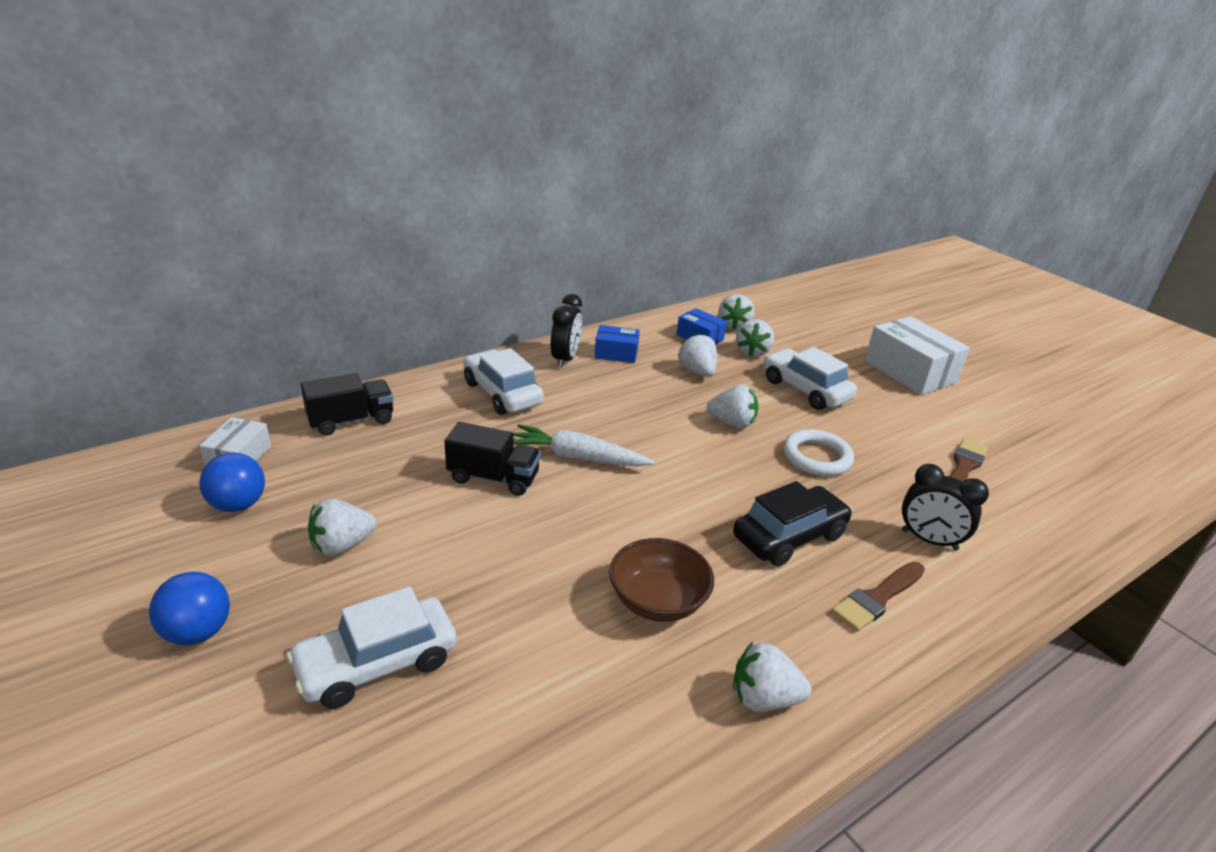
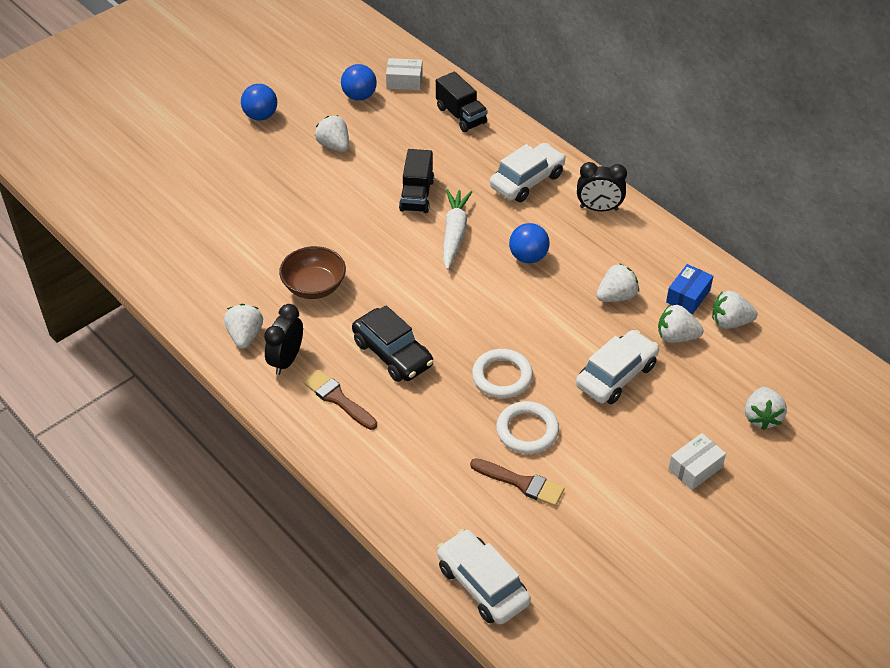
camera: 85 degrees right, 15 degrees up
white car [286,586,457,709] -> white car moved to [437,529,531,625]
blue box [594,325,640,363] -> none
white strawberry [707,385,758,428] -> white strawberry moved to [745,387,787,430]
white box [864,316,970,395] -> white box [668,433,726,490], size x0.55
black clock [902,464,989,551] -> black clock moved to [264,304,303,375]
none -> white ring [496,401,559,454]
none -> blue ball [509,223,550,263]

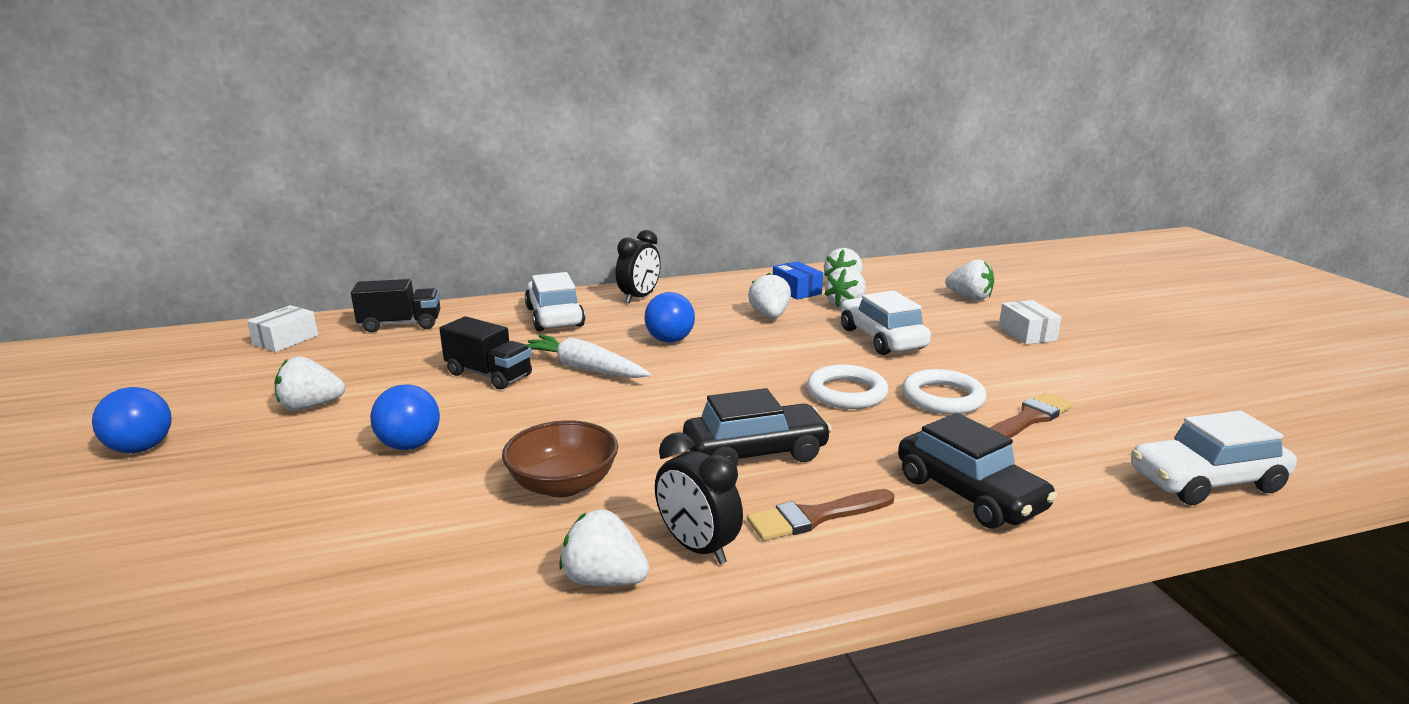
camera: 65 degrees left, 25 degrees down
blue ball [341,64,377,101] -> blue ball moved to [370,384,440,450]
none -> black car [898,413,1058,529]

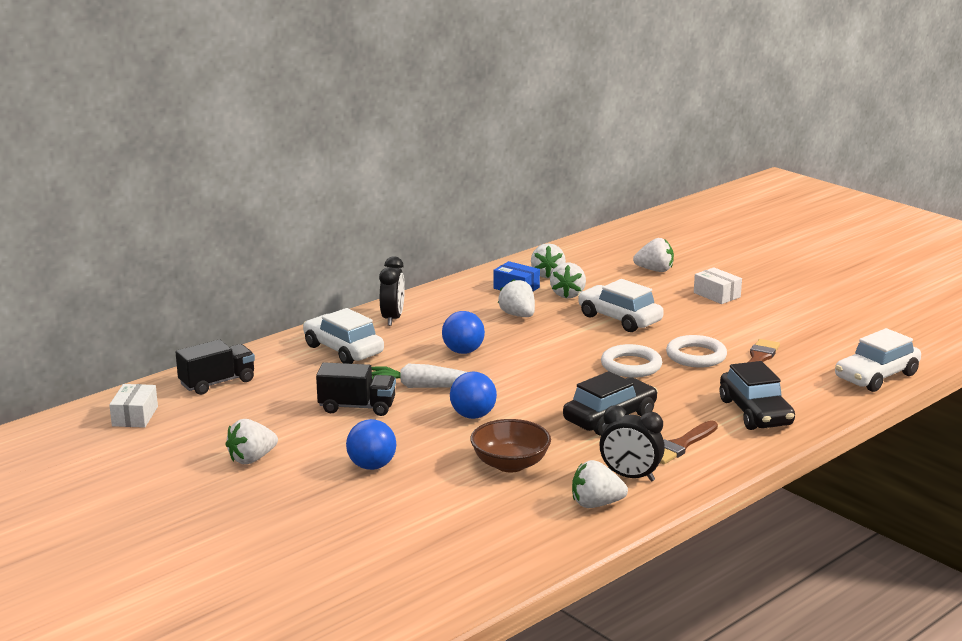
camera: 25 degrees left, 0 degrees up
blue ball [92,387,172,453] -> blue ball moved to [450,372,497,419]
black car [898,413,1058,529] -> black car turned 45 degrees clockwise [720,361,795,430]

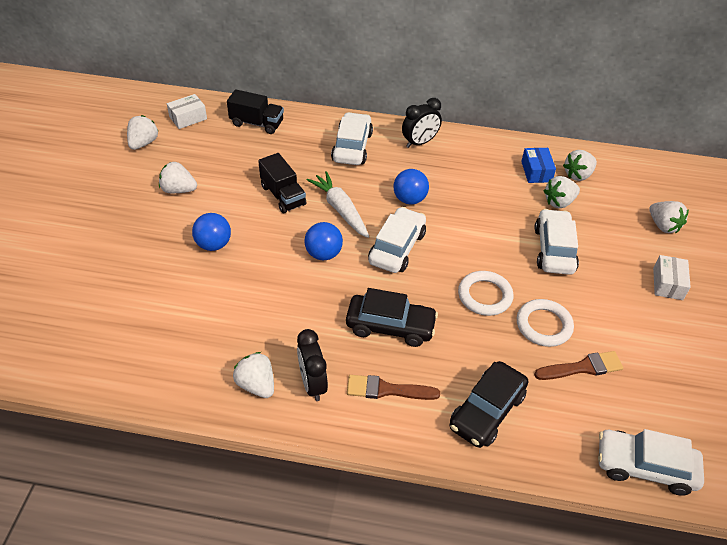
camera: 50 degrees right, 25 degrees up
brown bowl [470,419,551,472] -> none
white strawberry [498,279,535,317] -> white strawberry moved to [127,115,159,150]
none -> white car [368,207,426,273]

